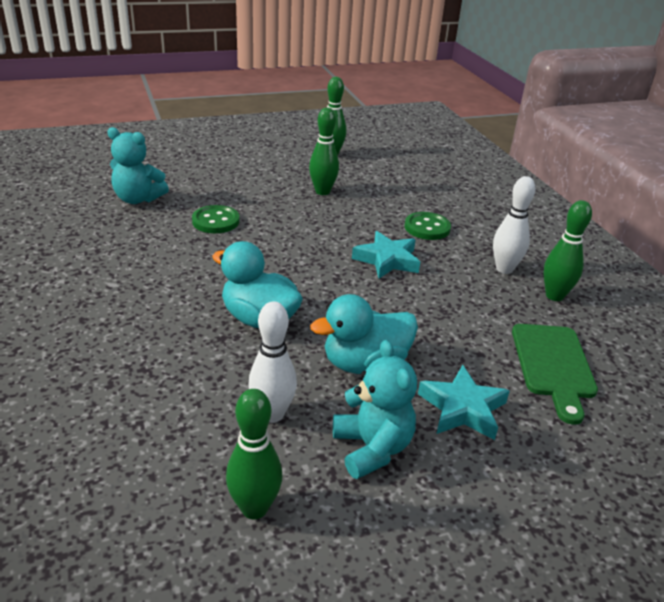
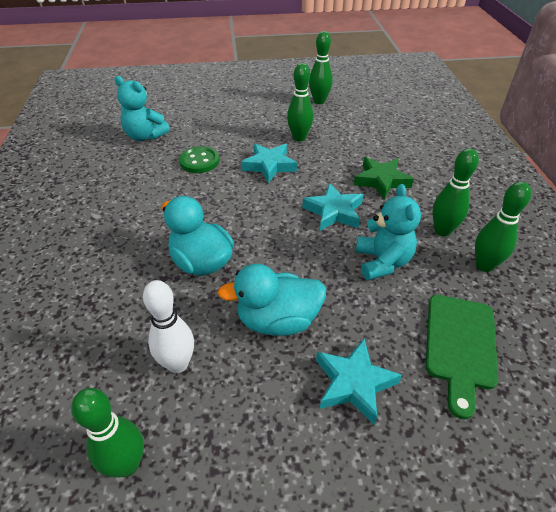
camera: 15 degrees right, 10 degrees up
turquoise teddy bear [333,340,417,479] -> turquoise teddy bear moved to [356,184,421,280]
green button [404,212,451,240] -> green star [354,157,414,200]
white bowling pin [493,176,535,274] -> green bowling pin [432,148,479,237]
none -> turquoise star [241,143,297,183]

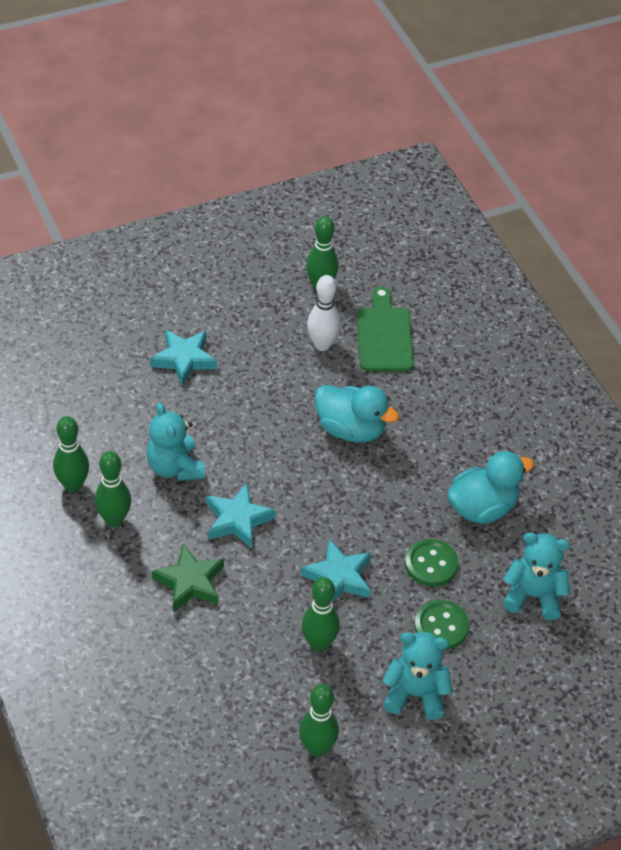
camera: 160 degrees right, 5 degrees up
turquoise duck [218,264,326,336] -> turquoise duck moved to [447,451,534,524]
green cutting board [426,295,498,419] -> green cutting board moved to [357,287,414,371]
none -> turquoise teddy bear [382,632,452,720]
none -> green button [415,600,469,650]

